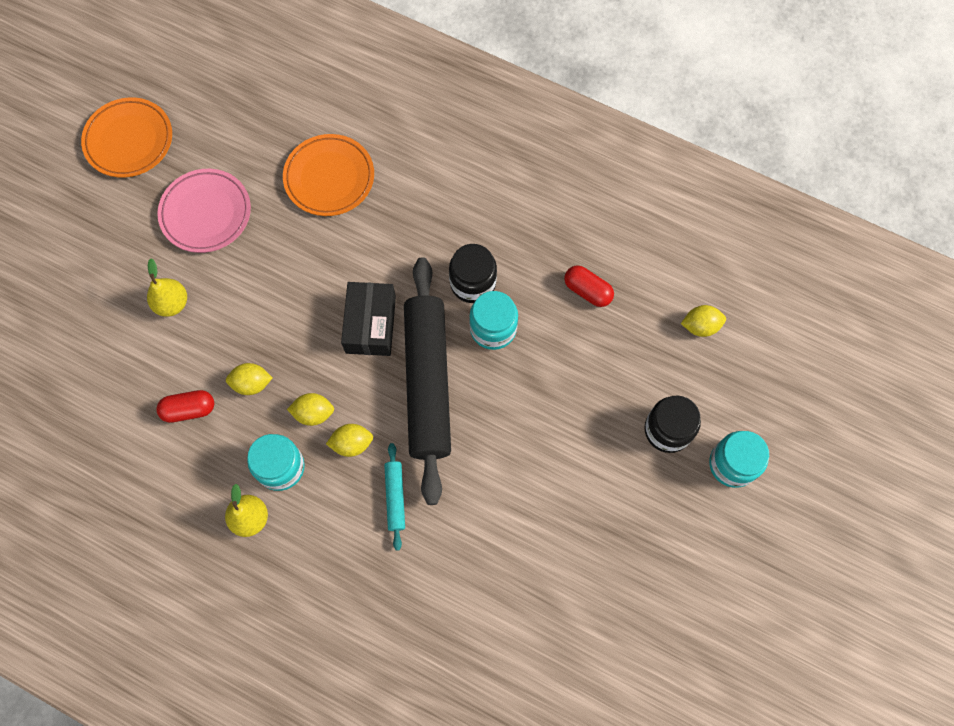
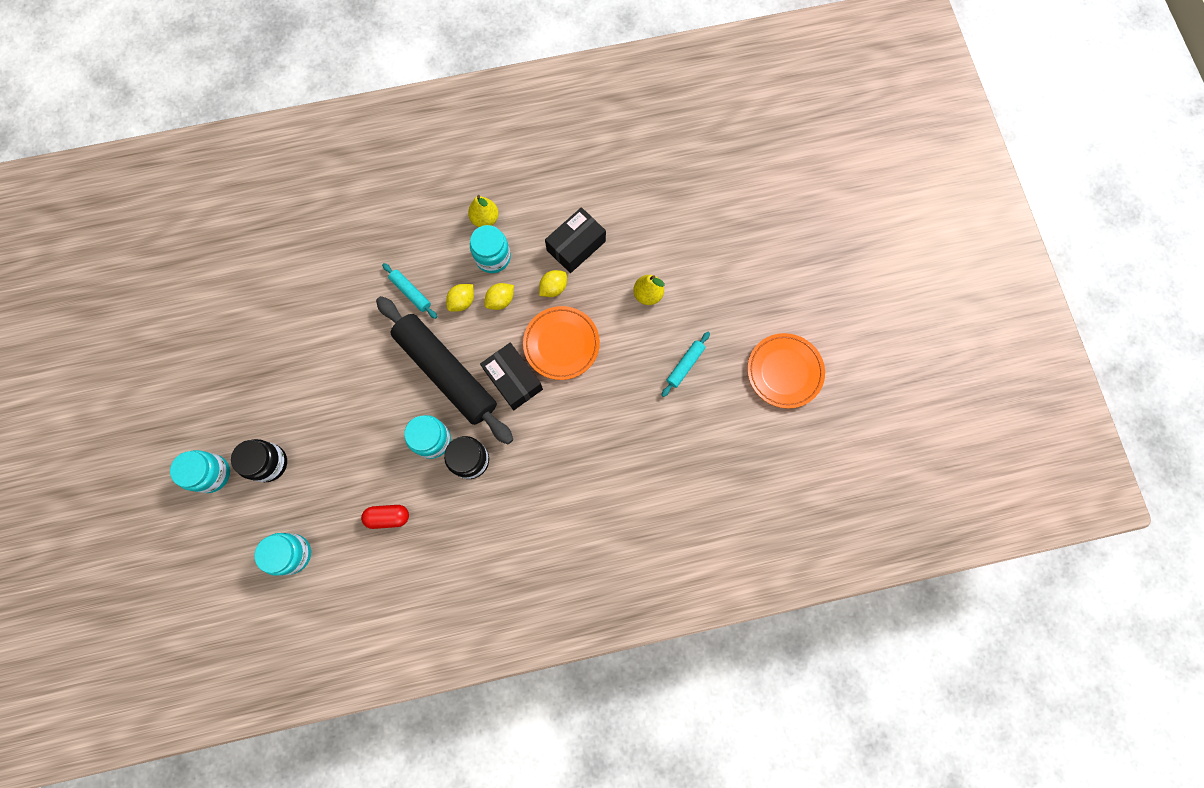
camera: 140 degrees right, 5 degrees up
red capsule [156,390,214,423] -> black box [545,207,606,273]
pink plate [157,169,251,253] -> turquoise rolling pin [661,332,710,397]
orange plate [283,134,374,216] -> orange plate moved to [523,306,600,380]
yellow lemon [681,305,726,337] -> turquoise jar [254,533,311,576]

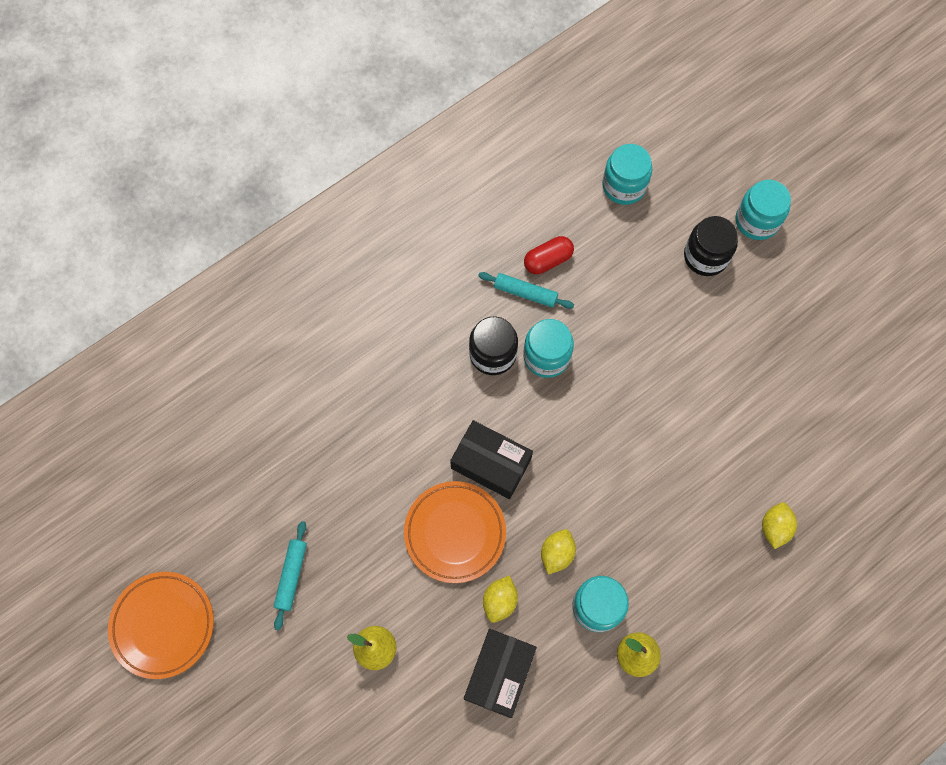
camera: 155 degrees right, 5 degrees down
black rolling pin [376,296,513,444] -> none
turquoise rolling pin [382,263,437,319] -> turquoise rolling pin moved to [478,272,574,309]
yellow lemon [446,284,474,312] -> yellow lemon moved to [762,502,797,549]

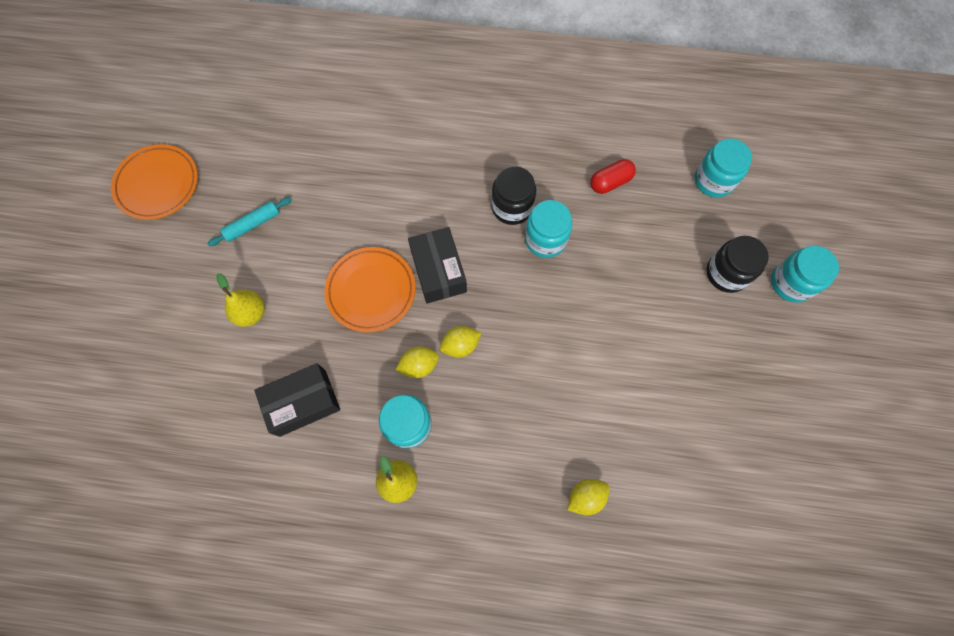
camera: 45 degrees right, 0 degrees up
turquoise rolling pin [478,272,574,309] -> none
yellow lemon [483,575,518,623] -> yellow lemon moved to [440,326,481,357]
red capsule [524,236,574,274] -> red capsule turned 45 degrees counterclockwise [590,159,636,194]

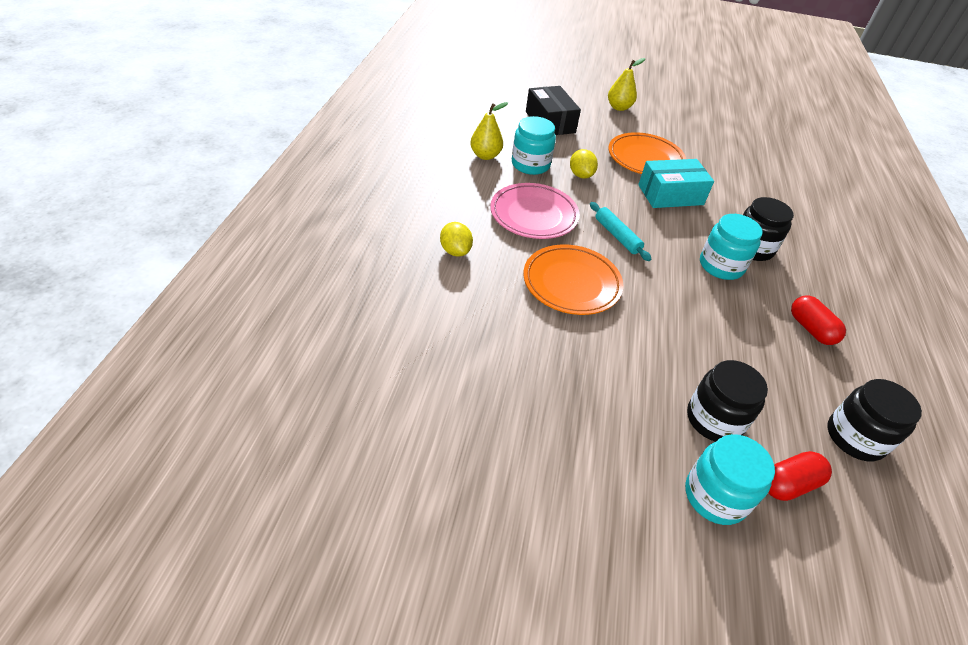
camera: 90 degrees right, 25 degrees down
orange plate [111,144,198,220] -> orange plate moved to [523,245,623,315]
turquoise rolling pin [207,197,292,246] -> turquoise rolling pin moved to [590,202,651,261]
black box [408,227,467,303] -> turquoise box [638,159,714,208]
yellow lemon [440,326,481,357] -> none
turquoise jar [695,139,752,198] -> black jar [827,379,922,461]
none -> pink plate [490,183,580,239]
none -> red capsule [768,451,832,501]

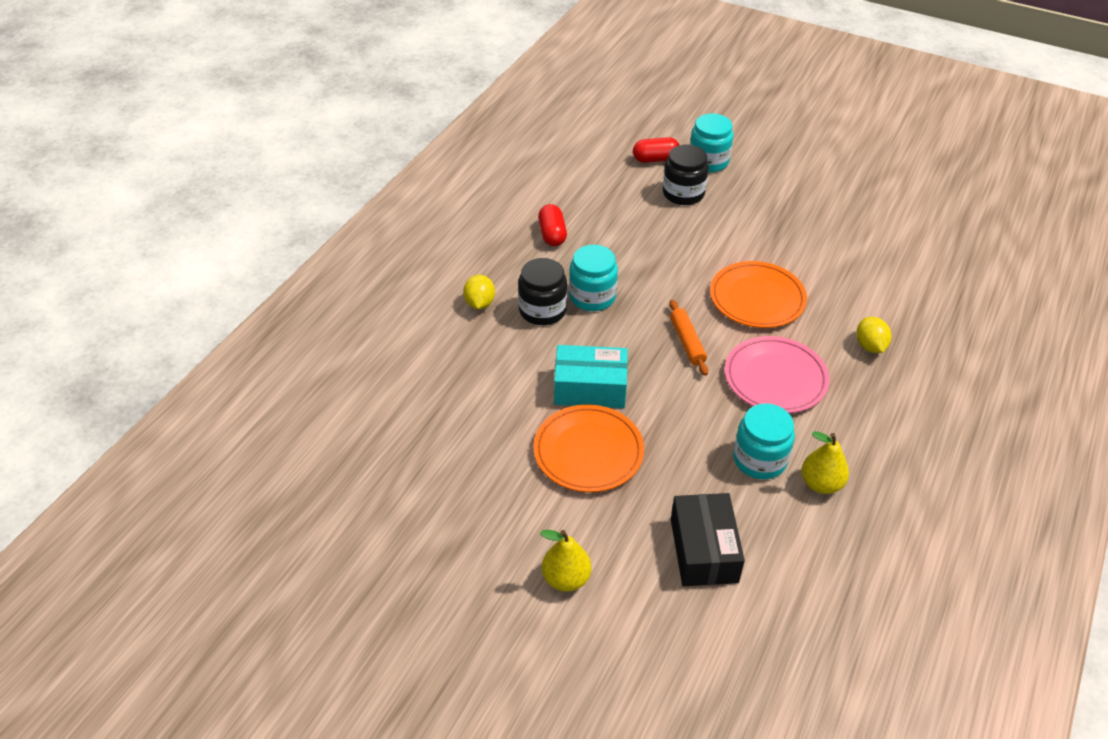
camera: 160 degrees left, 0 degrees up
yellow lemon [570,149,598,179] -> yellow lemon moved to [463,275,495,309]
turquoise rolling pin [590,202,651,261] -> orange rolling pin [669,299,708,376]
black jar [827,379,922,461] -> none

